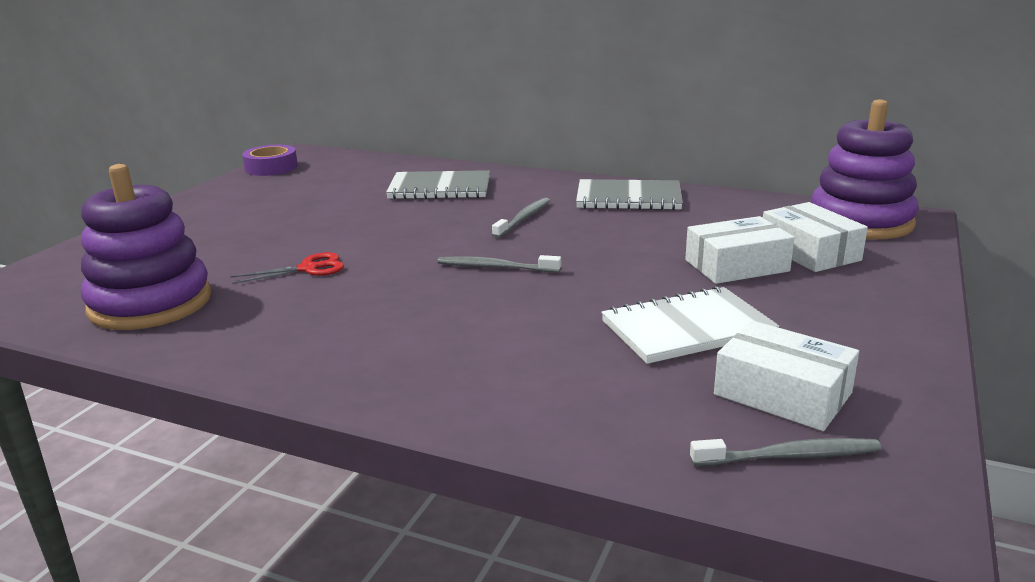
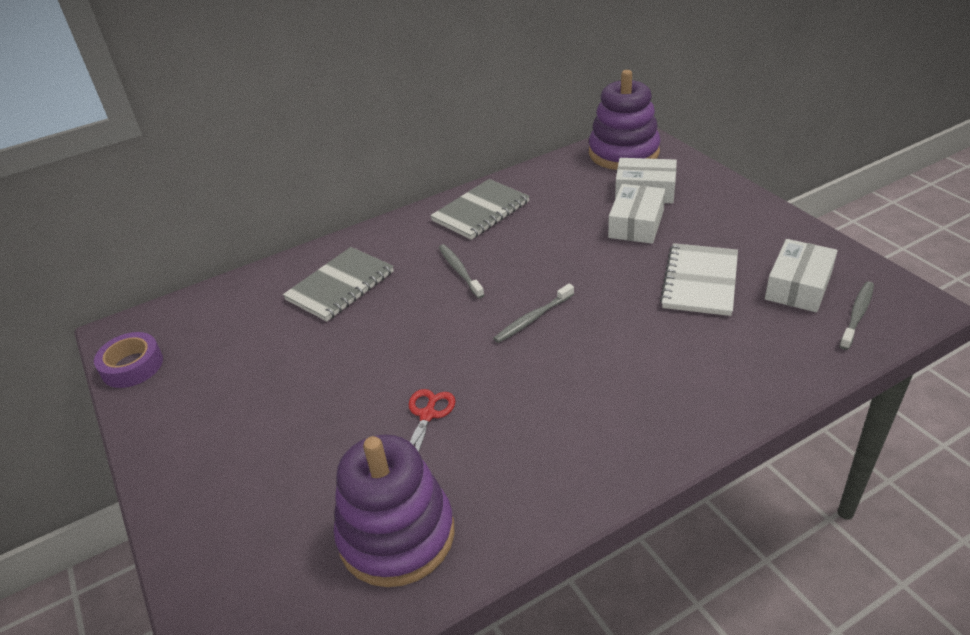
camera: 50 degrees left, 15 degrees up
white box [714,320,859,431] -> white box turned 45 degrees counterclockwise [765,239,838,312]

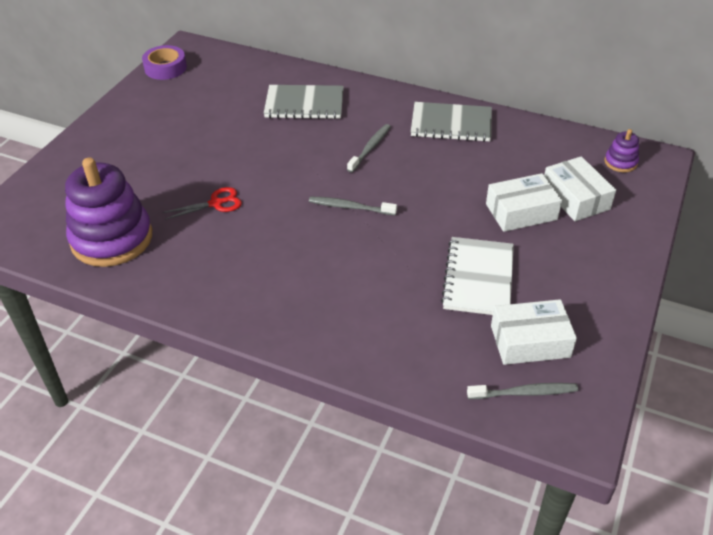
camera: 50 degrees right, 5 degrees up
purple stacking toy [589,70,660,170] -> purple stacking toy [604,129,639,172], size x0.44
white notebook [660,243,738,316] -> white notebook turned 60 degrees counterclockwise [441,237,514,315]

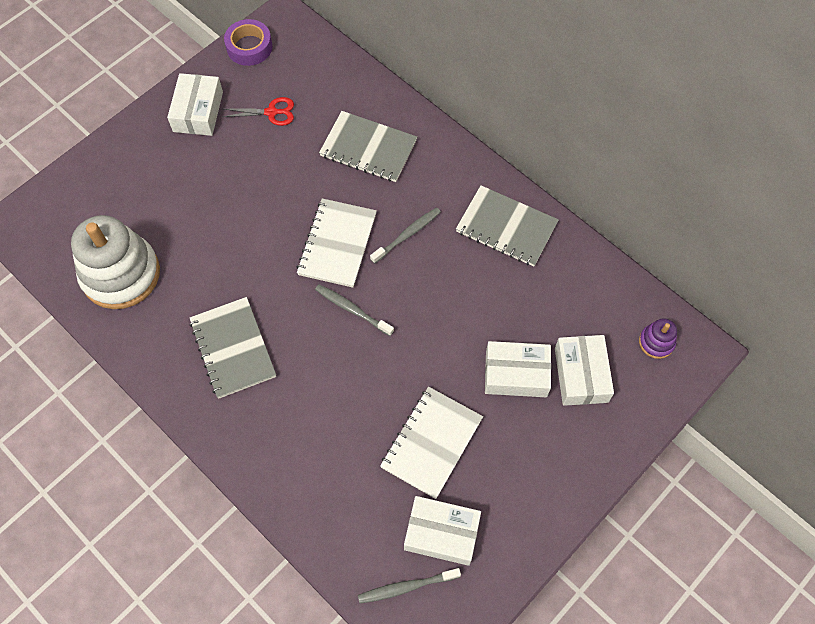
camera: 20 degrees right, 20 degrees up
purple stacking toy [65,158,152,267] -> white stacking toy [71,215,160,309]
red scissors [162,187,242,220] -> red scissors moved to [222,97,294,126]
grey toothbrush [467,383,578,399] -> grey toothbrush turned 150 degrees clockwise [358,568,461,603]
none -> white box [167,73,223,136]
none -> grey notebook [189,297,276,399]
none -> white notebook [297,198,377,288]

